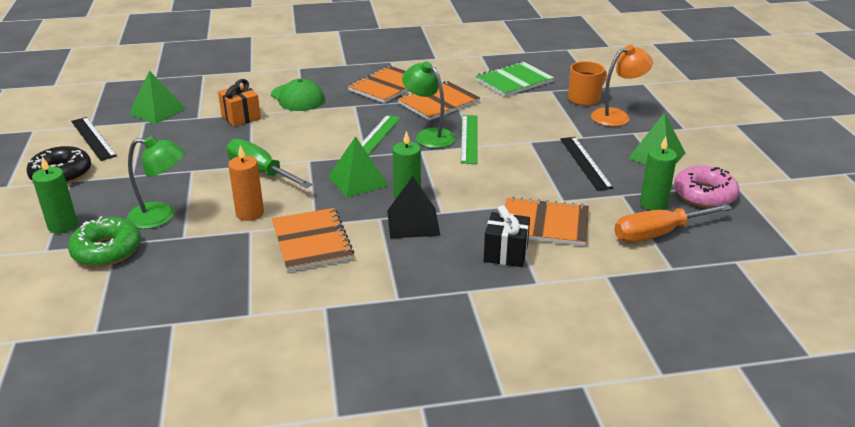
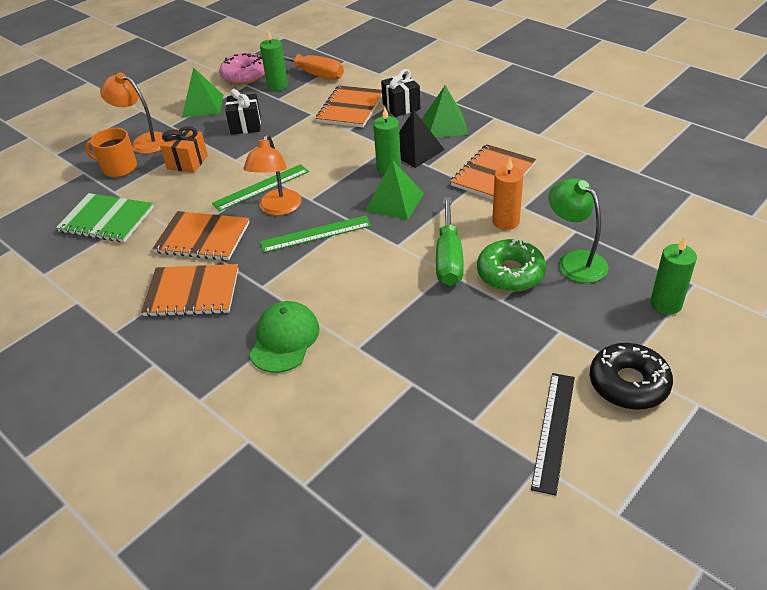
camera: 125 degrees left, 10 degrees up
green donut [68,216,141,267] -> green donut moved to [477,239,546,292]
green pyramid [129,71,186,124] -> green pyramid moved to [423,86,469,138]
orange gift [218,79,261,127] -> orange gift moved to [160,126,208,173]
green lamp [402,62,456,148] -> orange lamp [244,134,302,216]
orange notebook [505,197,589,246] -> orange notebook turned 45 degrees clockwise [316,85,382,127]
black ruler [560,137,613,191] -> black gift [225,89,261,135]

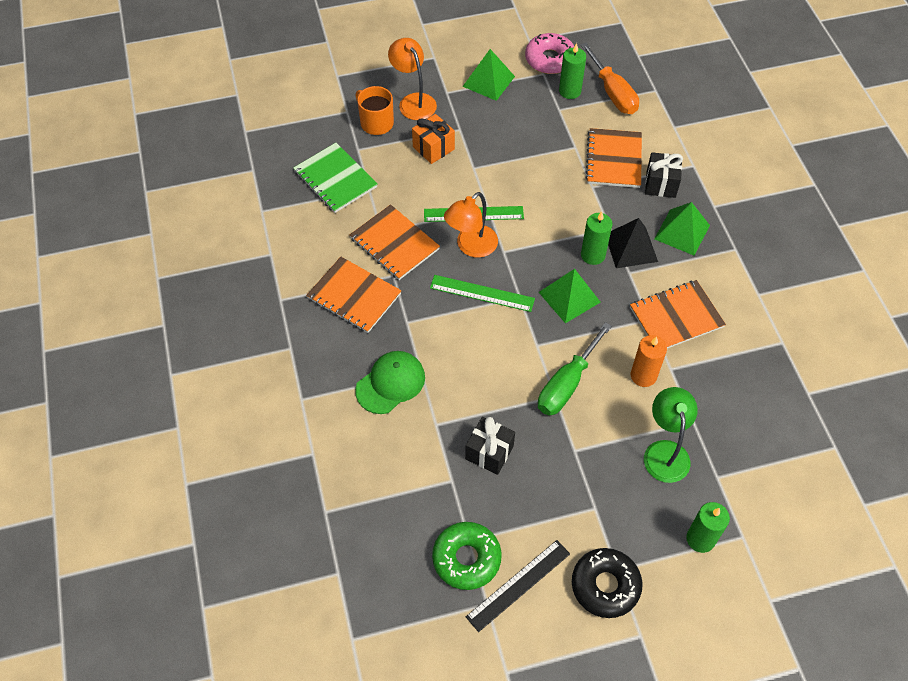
camera: 30 degrees right, 15 degrees up
black gift [225,89,261,135] -> black gift moved to [465,417,515,475]
orange notebook [316,85,382,127] -> orange notebook turned 45 degrees counterclockwise [585,128,642,188]
green donut [477,239,546,292] -> green donut moved to [432,522,502,590]

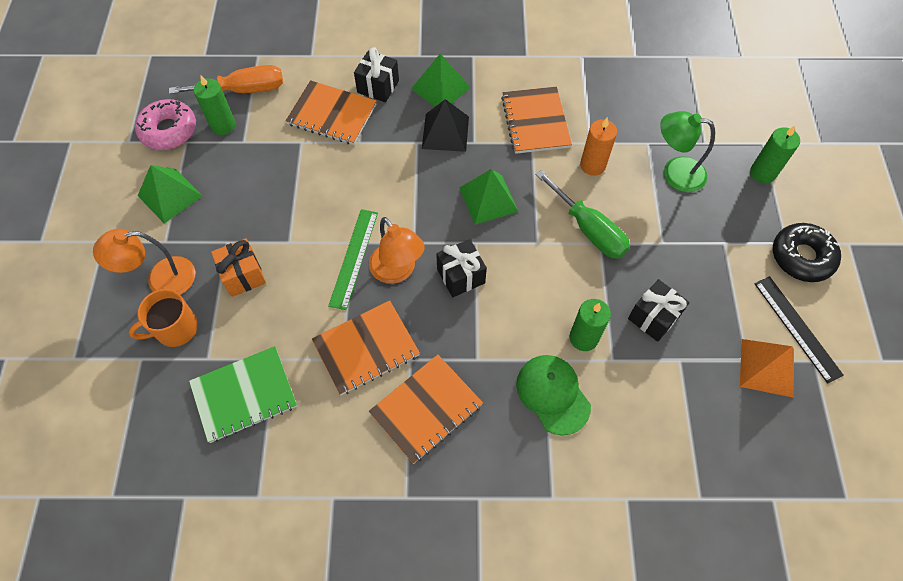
camera: 75 degrees left, 5 degrees up
green ruler [430,275,535,312] -> black gift [436,239,487,297]
green donut [432,522,502,590] -> orange pyramid [740,339,794,398]
green candle [581,212,613,265] -> green candle moved to [569,299,611,351]

